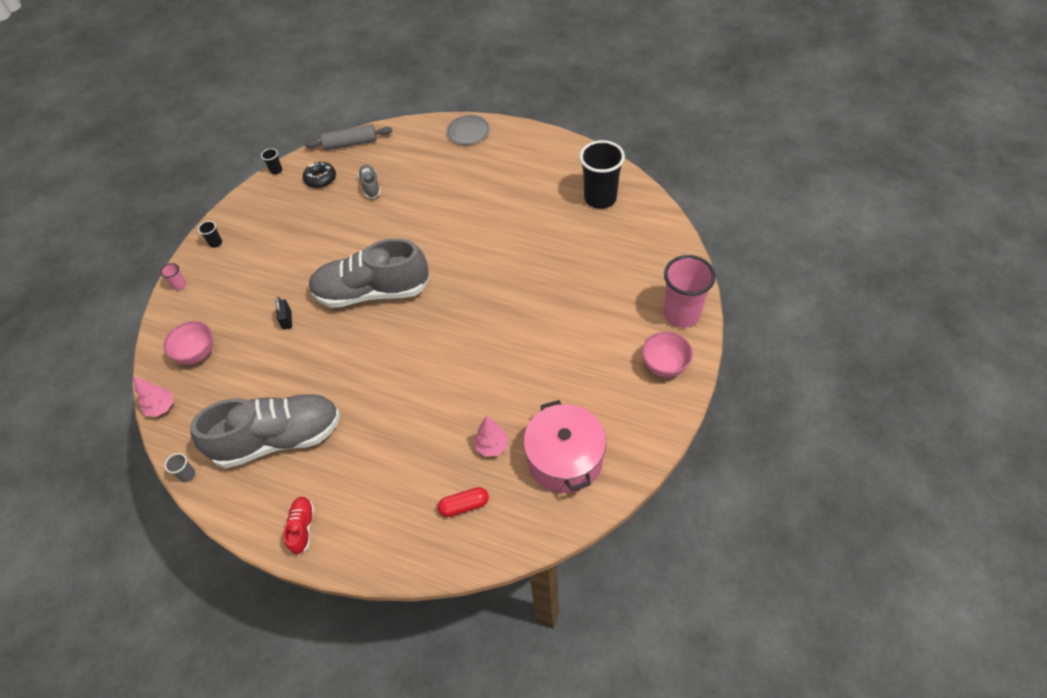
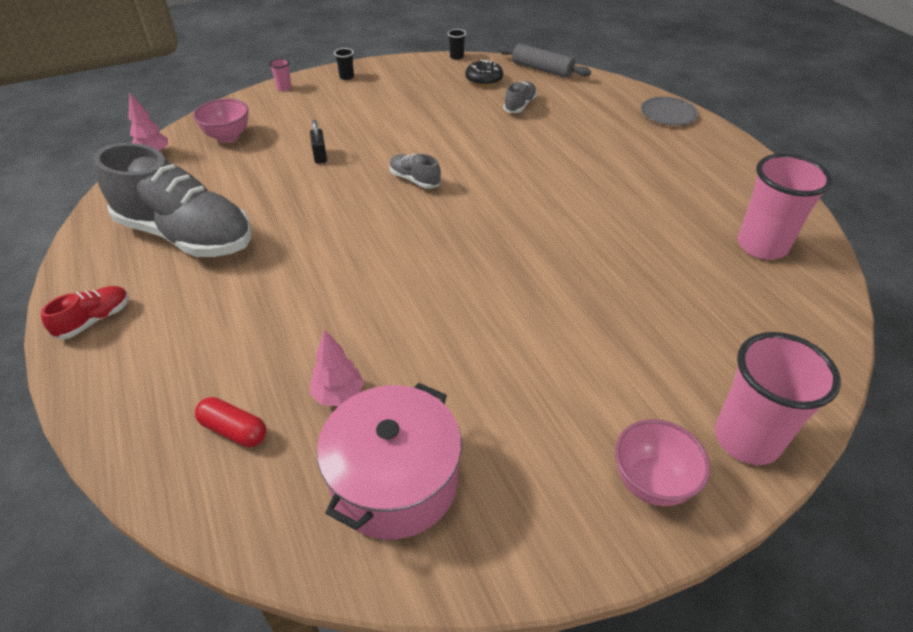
camera: 40 degrees right, 10 degrees down
grey cup [165,453,195,482] -> none
black padlock [275,297,292,330] -> black padlock turned 45 degrees counterclockwise [310,120,327,164]
grey shoe [308,238,429,308] -> grey shoe [389,154,441,189], size x0.42
black cup [579,140,625,209] -> pink cup [738,153,832,260]

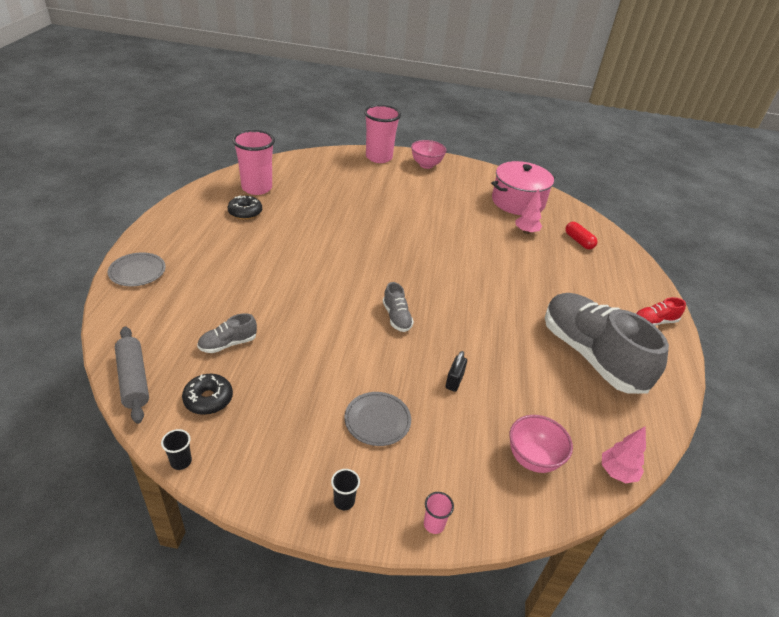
camera: 150 degrees left, 5 degrees down
none -> black donut [228,196,262,220]
none -> grey plate [344,392,411,446]

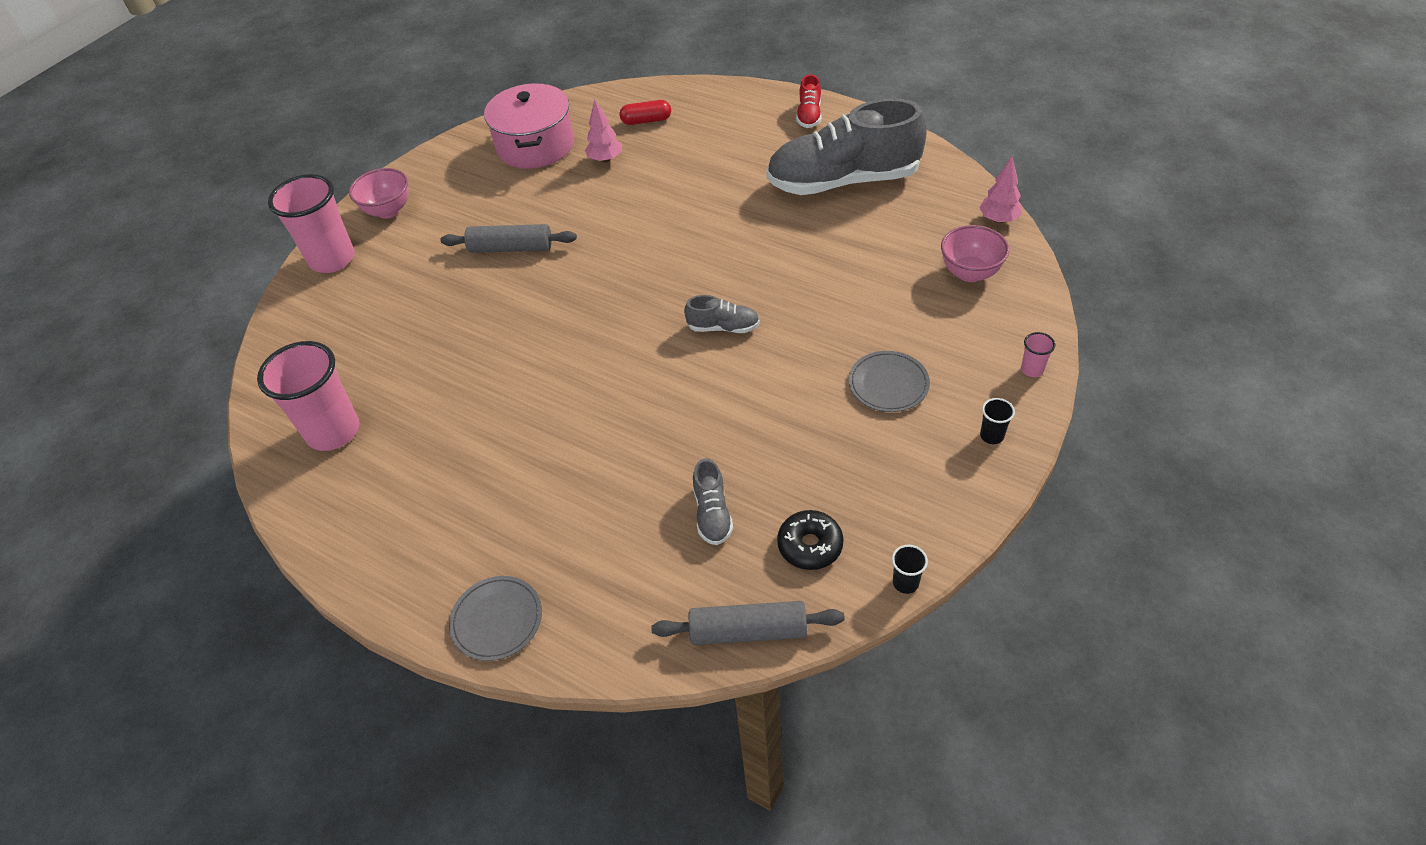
camera: 60 degrees left, 10 degrees up
black donut [228,196,262,220] -> none
black padlock [446,351,467,392] -> none
none -> grey rolling pin [440,224,577,253]

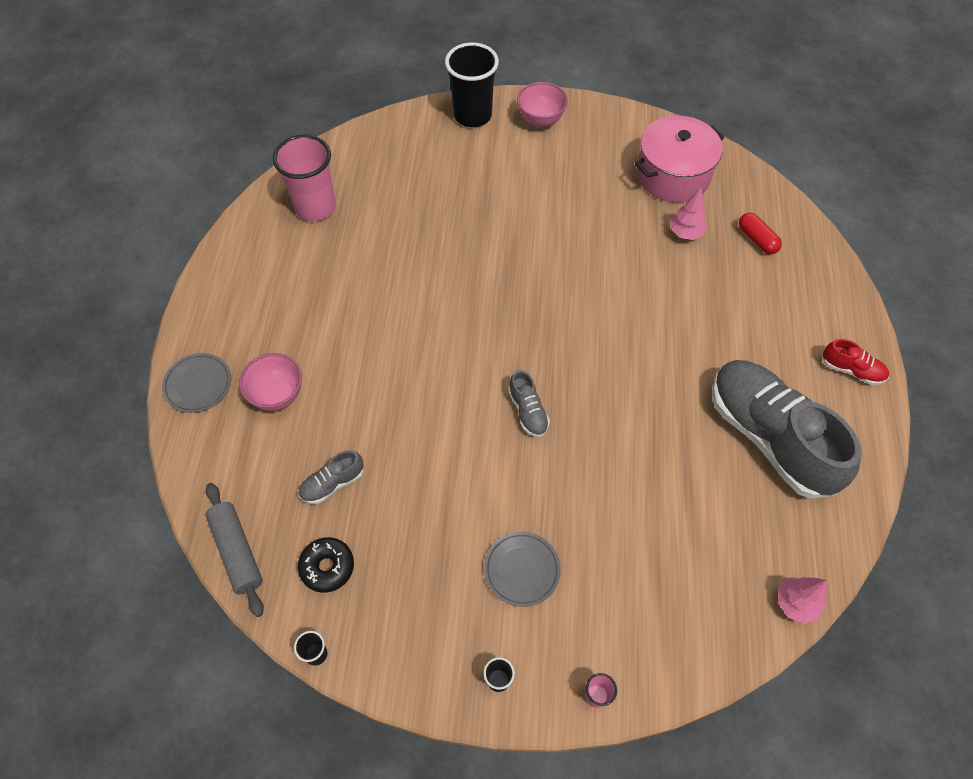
camera: 60 degrees right, 10 degrees up
pink cup [268,174,355,273] -> black cup [445,43,499,127]
grey rolling pin [440,224,577,253] -> none
red shoe [796,74,822,128] -> red shoe turned 135 degrees counterclockwise [822,339,889,385]
pink bowl [941,225,1009,282] -> pink bowl moved to [239,353,302,411]

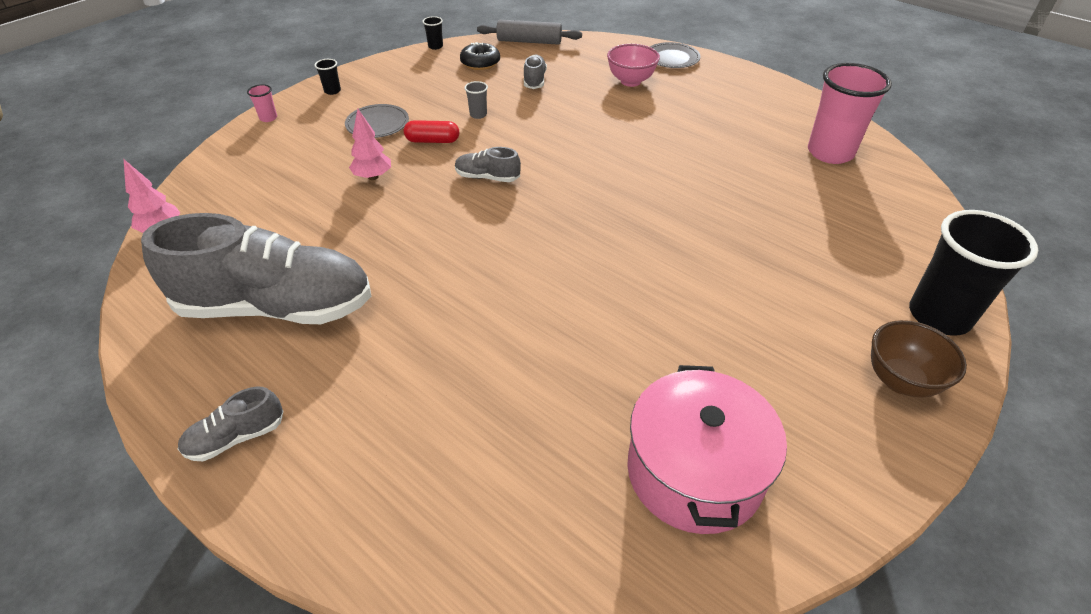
camera: 125 degrees right, 15 degrees down
pink bowl [517,82,568,127] -> brown bowl [871,320,967,398]
pink tree [671,187,707,240] -> pink tree moved to [349,109,391,180]
red capsule [739,213,782,254] -> red capsule moved to [404,120,459,143]
red shoe [822,339,889,385] -> grey shoe [178,387,284,461]
none -> grey cup [464,81,488,119]

